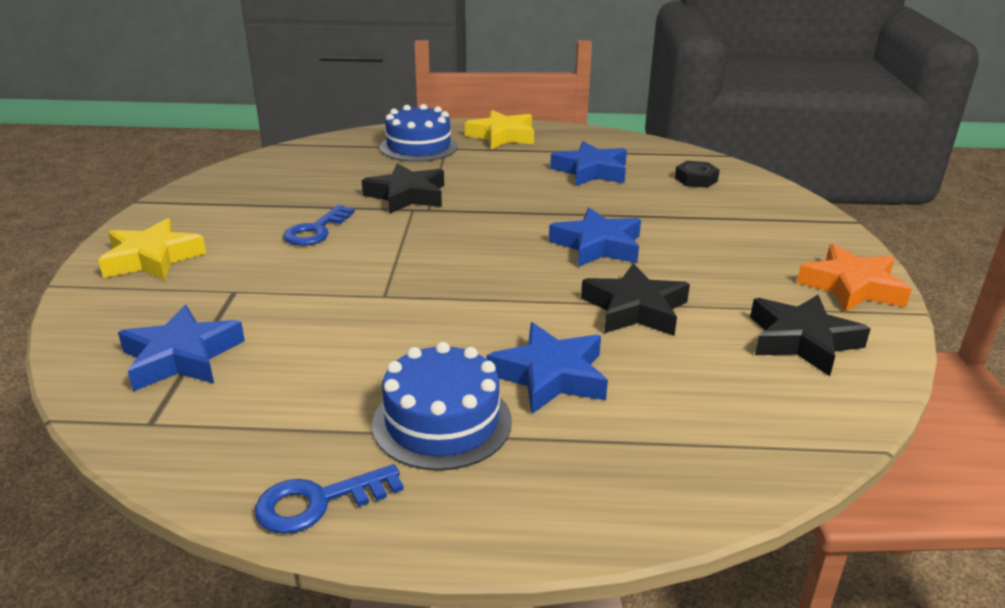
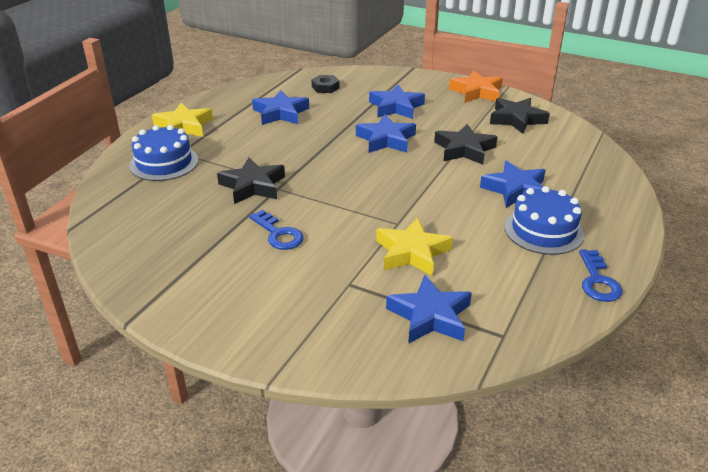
camera: 65 degrees left, 5 degrees up
yellow star [98,218,206,281] -> yellow star moved to [376,218,453,276]
none -> blue star [369,85,425,119]

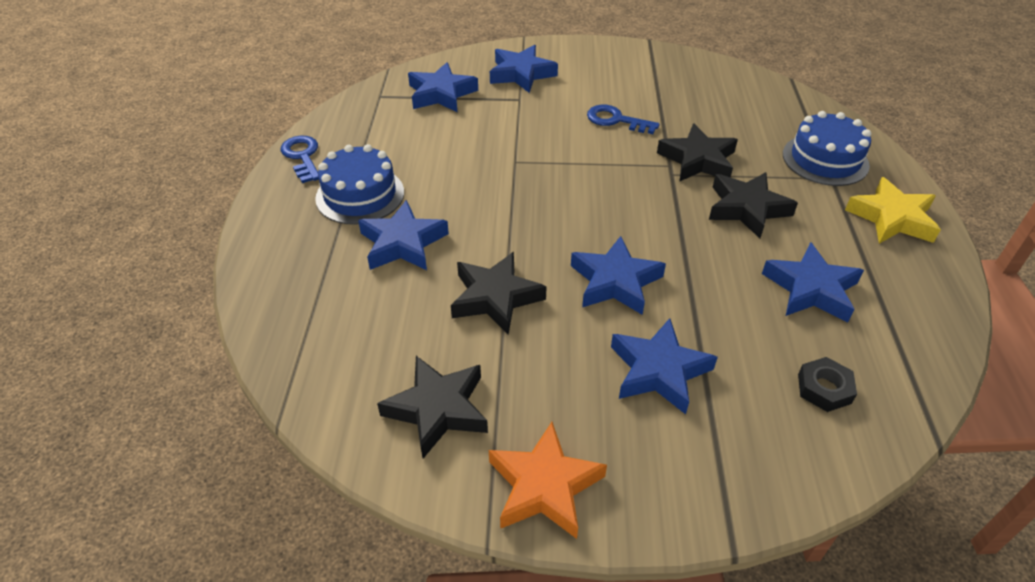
camera: 155 degrees right, 10 degrees up
yellow star [376,218,453,276] -> none
none -> blue star [490,45,558,93]
none -> black star [709,172,798,238]

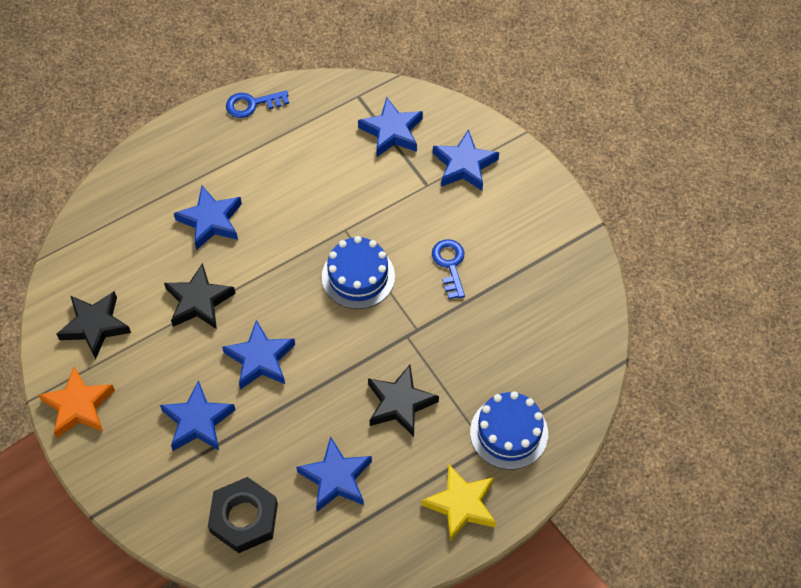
camera: 55 degrees right, 15 degrees up
blue key [280,136,319,183] -> blue key turned 135 degrees counterclockwise [226,91,289,118]
blue cake [315,144,404,225] -> blue cake moved to [322,236,395,309]
black star [657,123,738,182] -> none
black nut [798,357,857,412] -> black nut [208,477,278,553], size x1.79

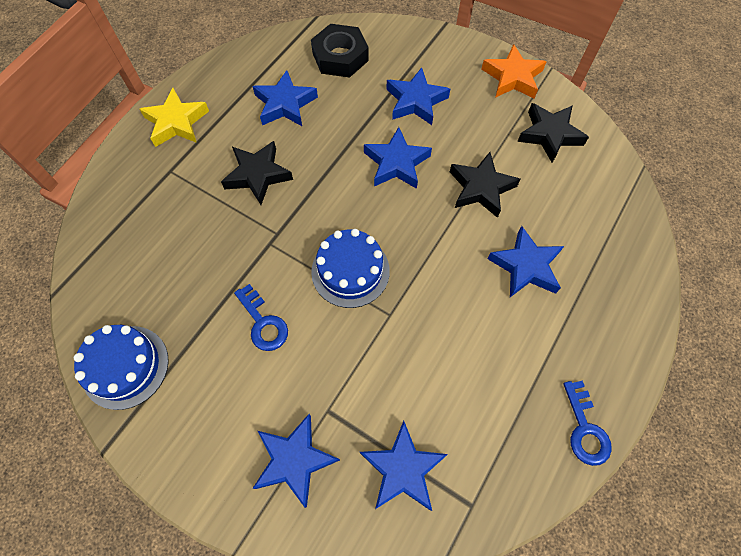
camera: 155 degrees right, 5 degrees up
blue key [226,91,289,118] -> blue key turned 120 degrees clockwise [563,381,612,466]
blue cake [470,391,548,470] -> blue cake moved to [74,325,169,410]

